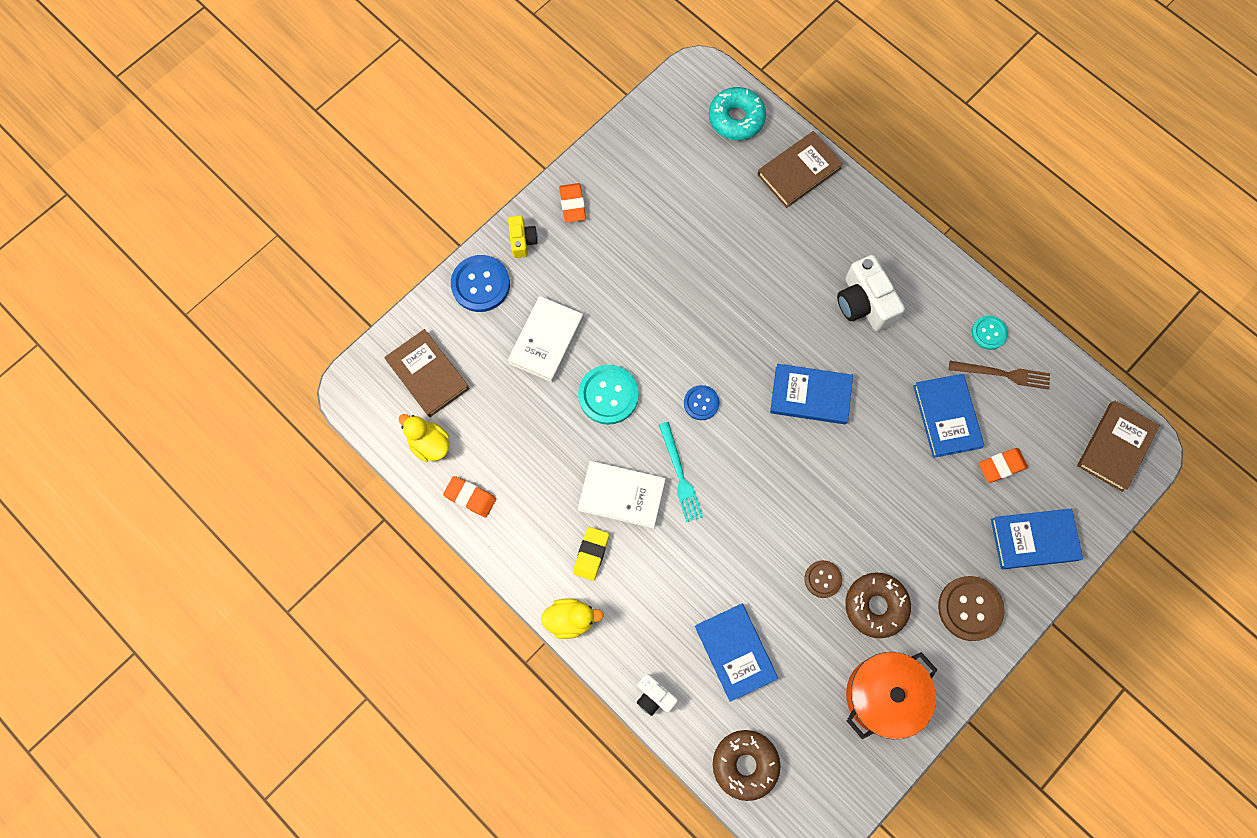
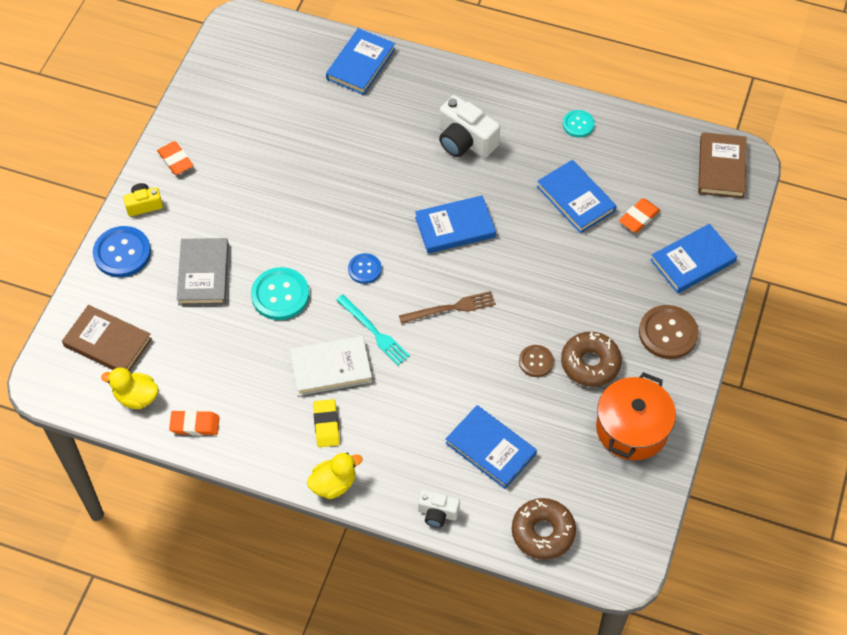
camera: 25 degrees left, 15 degrees down
white book [507,296,584,382] -> grey book [177,238,229,306]
yellow camera [508,215,538,258] -> yellow camera turned 75 degrees counterclockwise [123,183,163,216]
turquoise donut [709,87,766,140] -> none
brown book [757,131,843,208] -> blue book [326,28,395,95]
brown fork [949,361,1050,389] -> brown fork moved to [399,291,496,324]

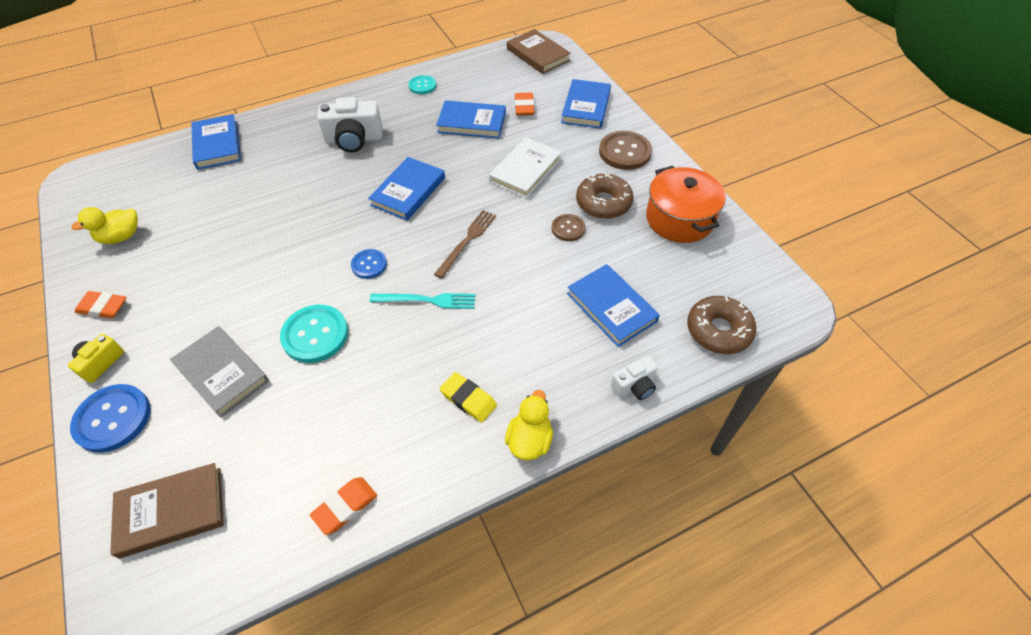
camera: 45 degrees left, 5 degrees down
yellow duck [101,367,159,409] -> yellow duck moved to [71,207,138,244]
white book [290,336,372,396] -> white book moved to [489,137,562,198]
blue book [445,405,537,489] -> blue book turned 60 degrees clockwise [567,264,660,347]

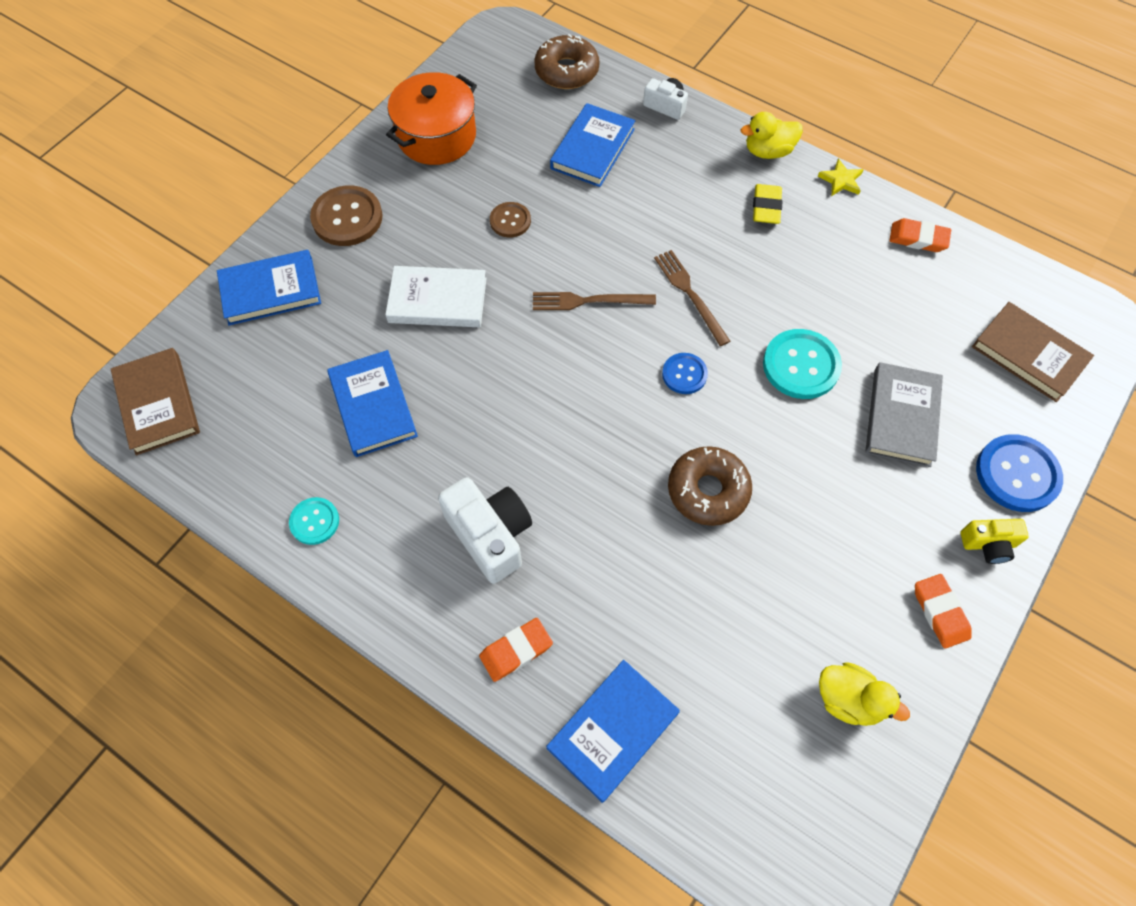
camera: 120 degrees left, 10 degrees up
blue book [368,157,445,221] -> none
turquoise fork [369,293,475,309] -> brown fork [654,250,730,346]
brown book [507,29,571,74] -> brown book turned 45 degrees counterclockwise [111,348,200,455]
orange eraser [515,93,534,115] -> orange eraser moved to [479,618,553,682]
brown donut [576,172,634,219] -> brown donut moved to [668,446,752,526]
none -> yellow star [818,159,864,196]

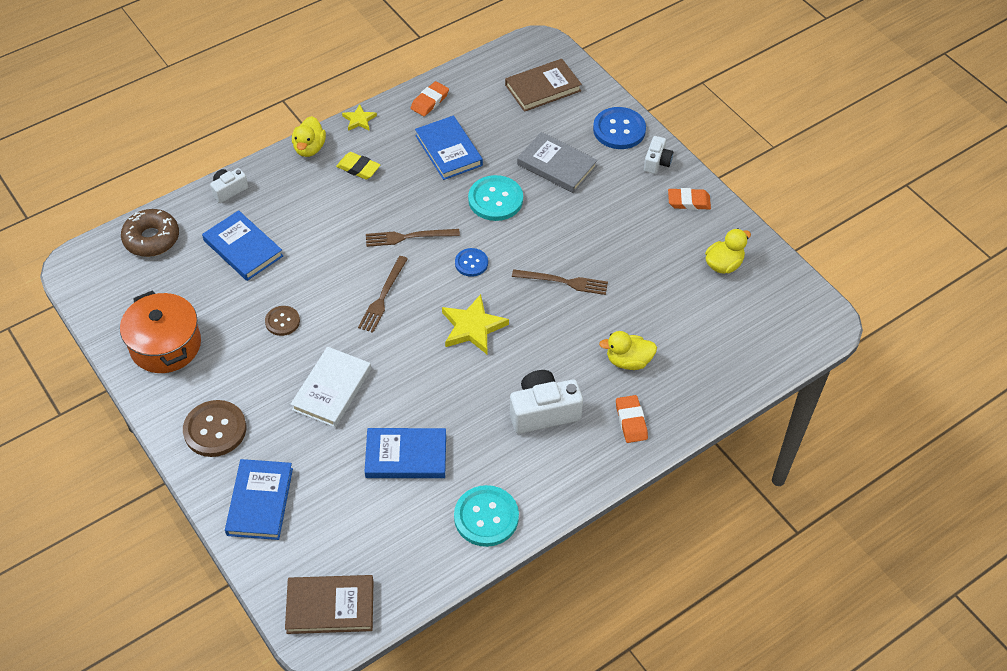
camera: 70 degrees left, 10 degrees down
turquoise button [289,497,339,545] -> turquoise button [454,485,519,547], size x1.70
blue book [546,660,680,803] -> blue book moved to [415,115,483,180]
brown donut [668,446,752,526] -> brown fork [512,269,608,295]
yellow camera [960,519,1029,564] -> white camera [644,136,673,174]
none -> yellow star [442,294,509,354]
none -> yellow duck [599,331,657,370]

